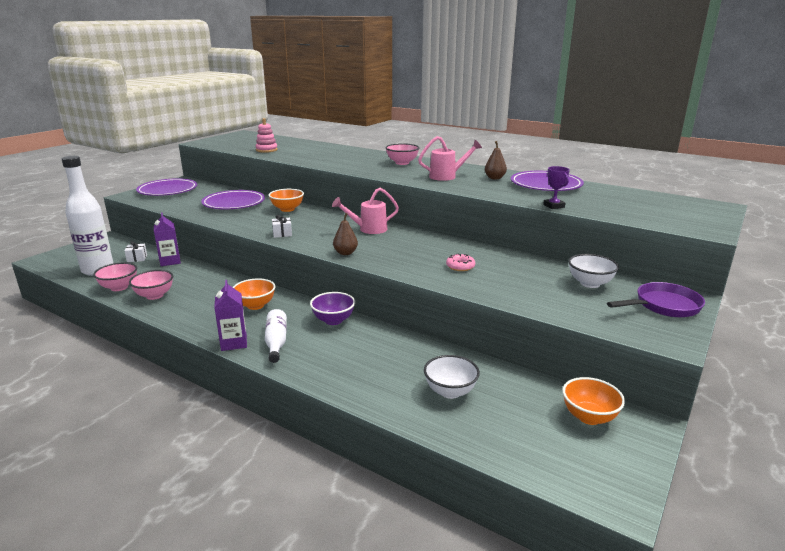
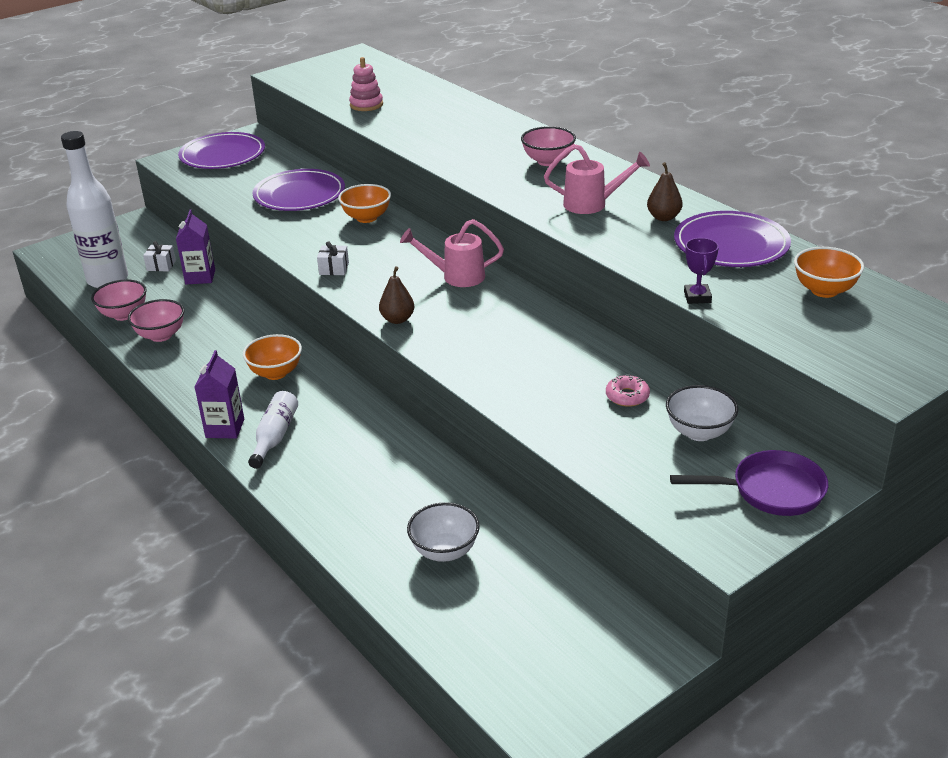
camera: 20 degrees right, 10 degrees up
purple bowl [310,292,355,325] -> none
pink donut [446,254,475,271] -> pink donut moved to [606,375,650,407]
orange bowl [562,377,625,425] -> orange bowl moved to [794,247,864,298]

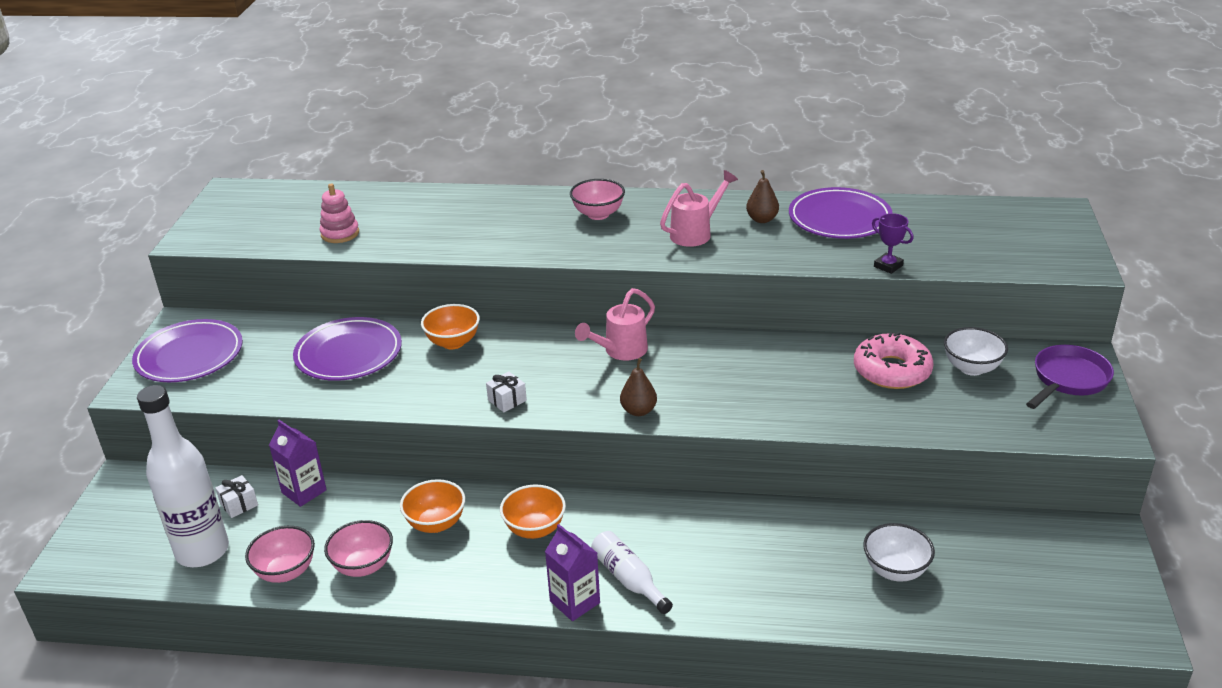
camera: 45 degrees left, 0 degrees up
pink donut [606,375,650,407] -> pink donut [854,332,934,389], size x1.94
orange bowl [794,247,864,298] -> orange bowl moved to [400,479,465,533]

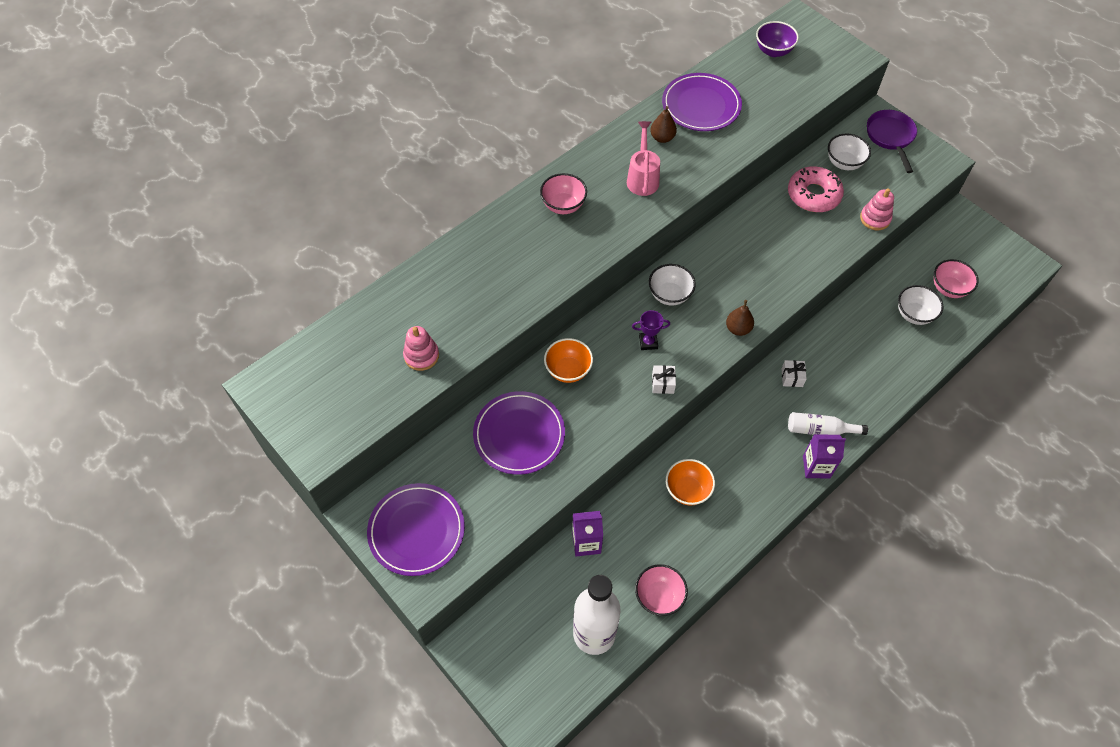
camera: 50 degrees left, 25 degrees up
white gift [215,475,258,518] -> white gift moved to [782,360,807,387]
pink bowl [324,520,393,577] -> pink bowl moved to [934,259,979,298]
orange bowl [500,484,566,539] -> none
pink watering can [575,288,655,361] -> white bowl [649,264,696,306]
purple trophy [872,213,914,274] -> purple trophy moved to [632,310,670,350]
none -> purple bowl [756,21,799,57]
none -> pink stacking toy [860,188,894,230]

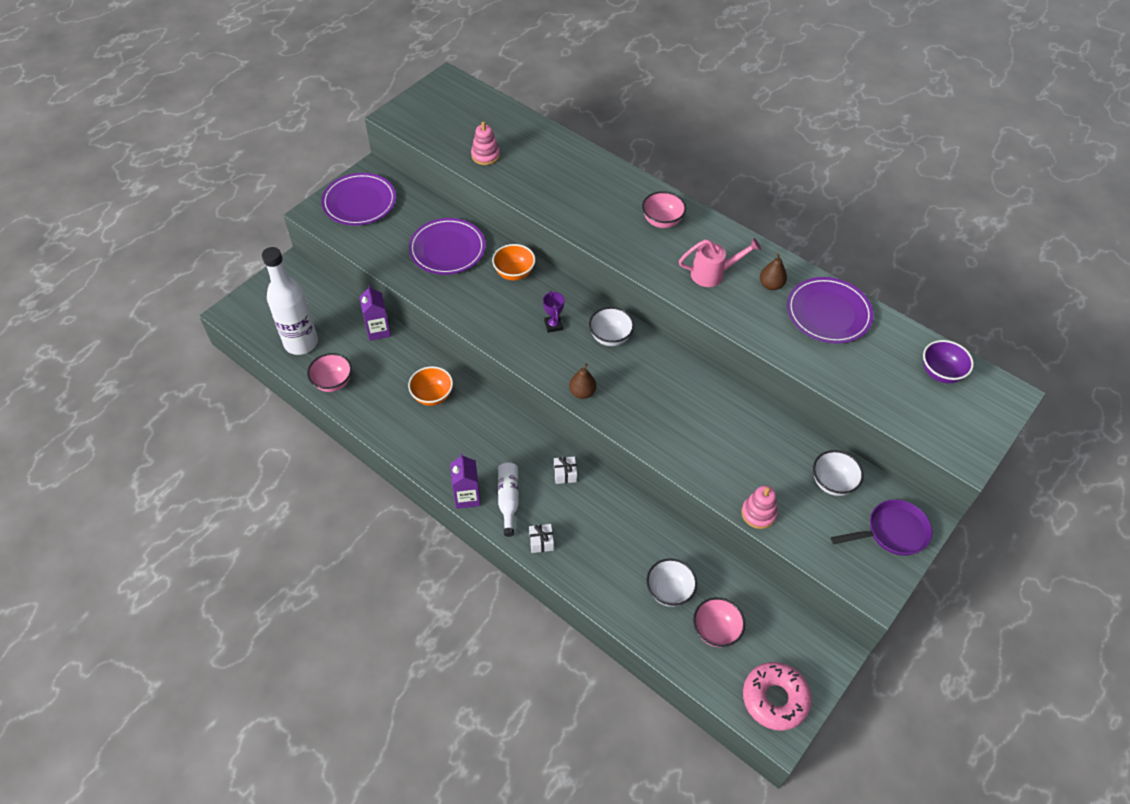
camera: 80 degrees right, 5 degrees down
white gift [652,365,676,394] -> white gift moved to [529,524,554,553]
pink donut [788,166,844,212] -> pink donut moved to [743,662,812,731]

